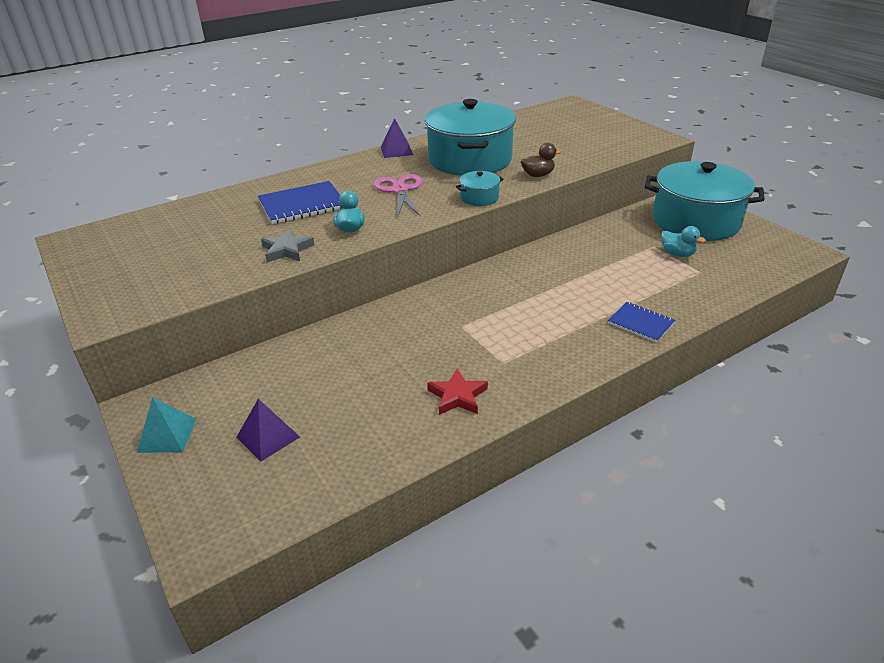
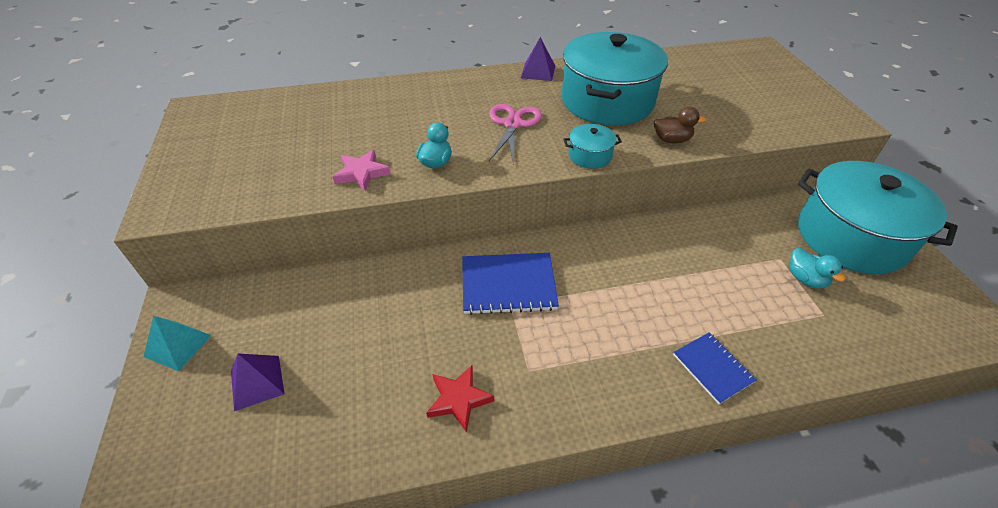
camera: 20 degrees right, 10 degrees up
blue notebook [258,181,342,224] -> blue notebook moved to [462,253,559,315]
grey star [261,229,315,262] -> pink star [333,150,391,191]

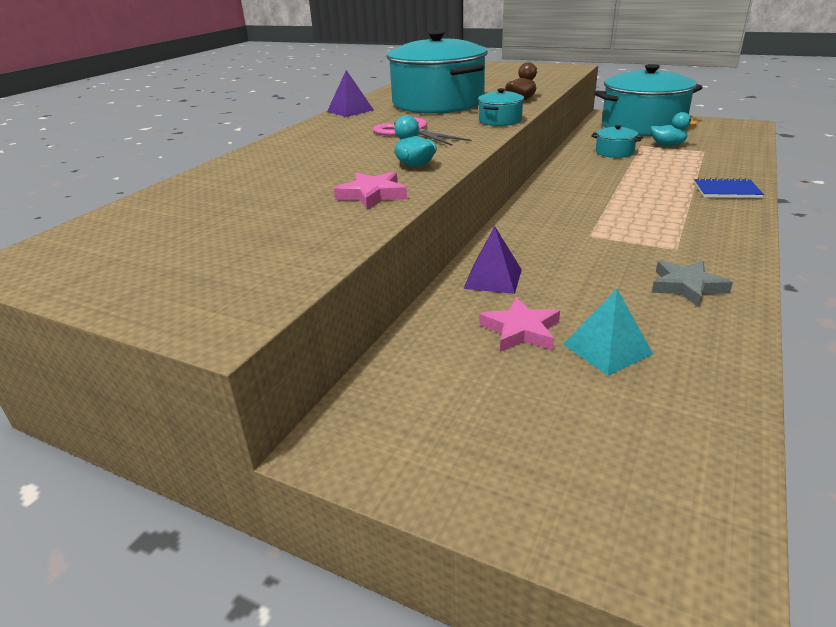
camera: 50 degrees left, 15 degrees down
turquoise pyramid [144,316,212,371] -> turquoise pyramid moved to [563,289,653,376]
purple pyramid [231,354,285,411] -> purple pyramid moved to [463,226,522,294]
red star [426,365,494,432] -> grey star [652,260,733,307]
blue notebook [462,253,559,315] -> none
none -> pink star [479,297,560,352]
none -> turquoise pot [591,125,643,158]

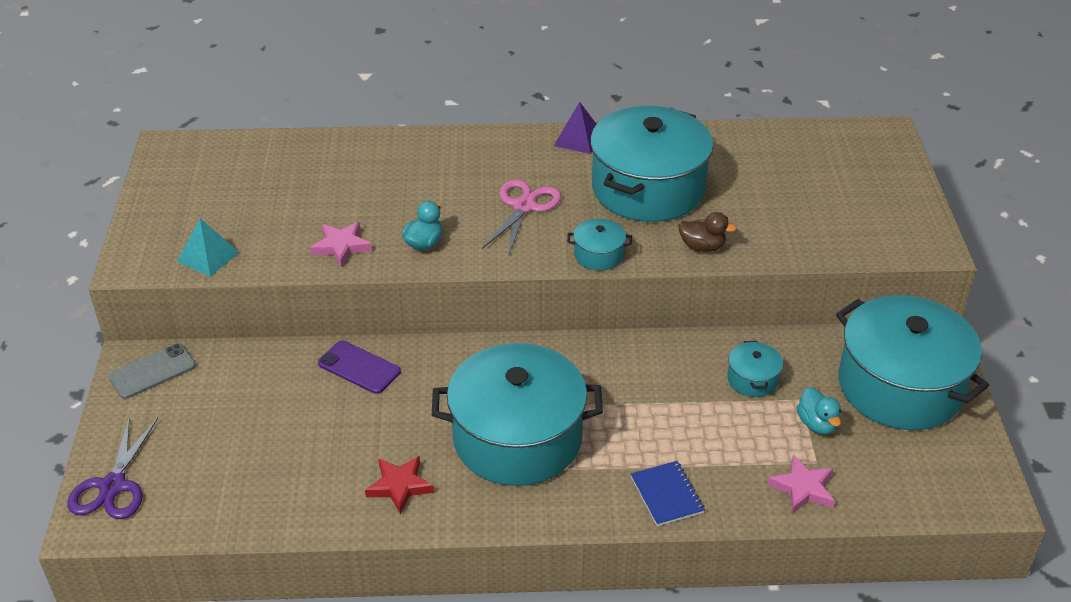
camera: 60 degrees right, 10 degrees up
purple pyramid [463,226,522,294] -> purple phone [318,341,401,394]
pink star [479,297,560,352] -> pink star moved to [767,455,835,514]
turquoise pyramid [563,289,653,376] -> turquoise pyramid moved to [177,218,239,276]
grey star [652,260,733,307] -> red star [365,456,434,514]
none -> purple scissors [67,417,158,519]
none -> grey phone [108,344,196,399]
none -> turquoise pot [432,343,603,486]

